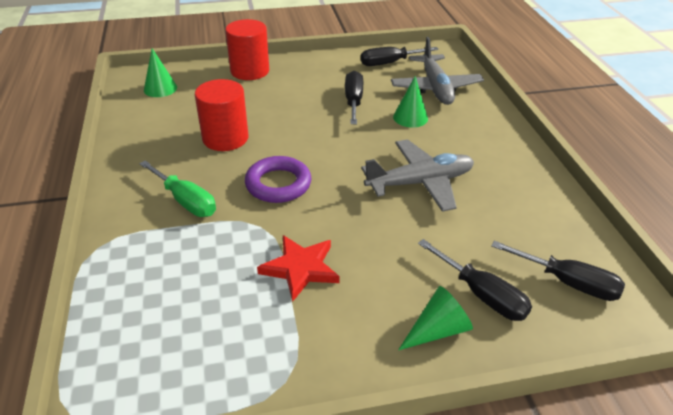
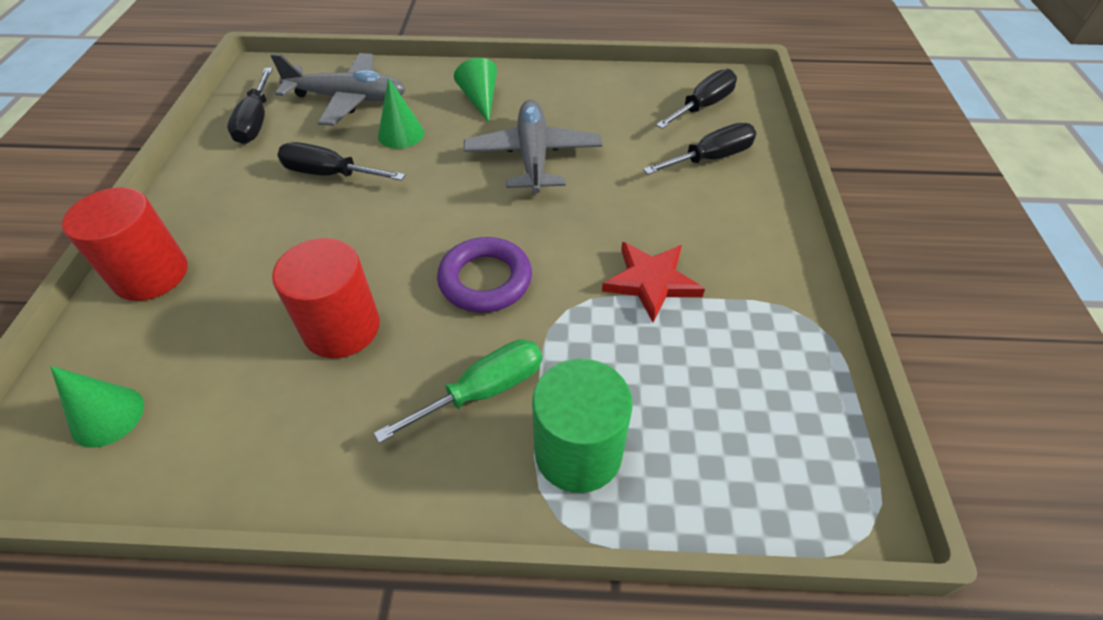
camera: 75 degrees left, 10 degrees up
green cone [398,286,473,350] -> green cone moved to [454,58,497,123]
none -> green cylinder [532,358,632,493]

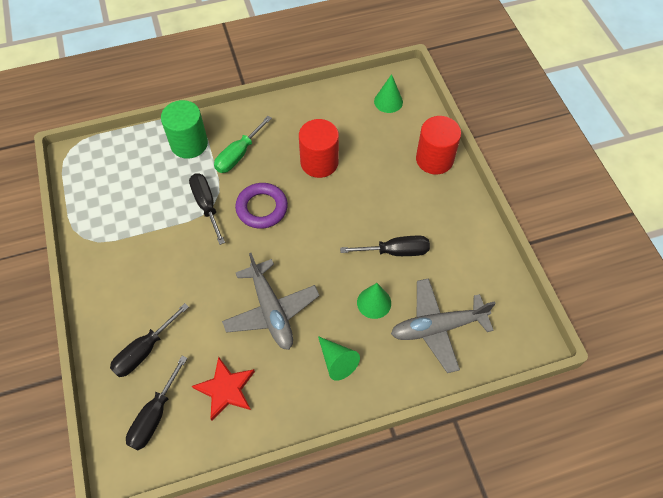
camera: 160 degrees right, 10 degrees up
black screwdriver [227,68,273,144] -> black screwdriver moved to [189,173,225,245]
red star [602,242,705,322] -> red star moved to [192,357,255,421]

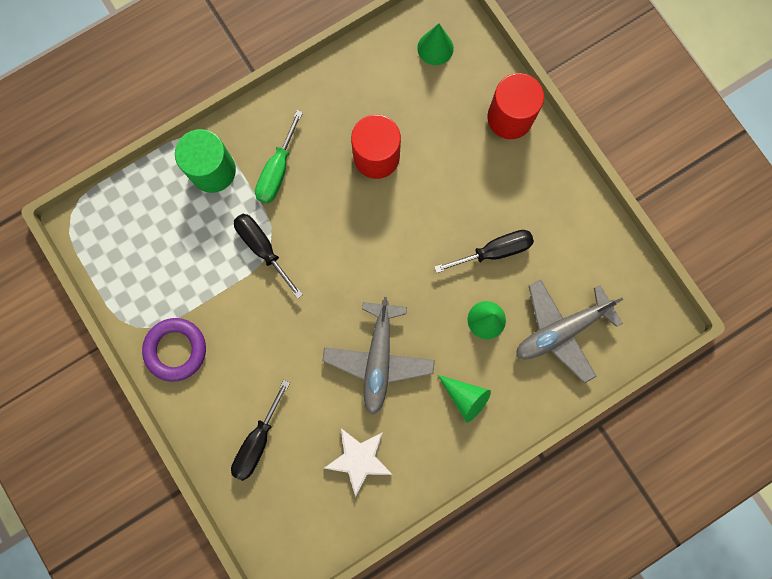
camera: 15 degrees left, 20 degrees up
black screwdriver [126,356,188,450] -> none
red star [192,357,255,421] -> white star [324,428,392,497]
grey plane [222,253,320,350] -> grey plane turned 45 degrees clockwise [322,297,435,415]
purple ring [235,183,288,229] -> purple ring moved to [142,318,206,382]

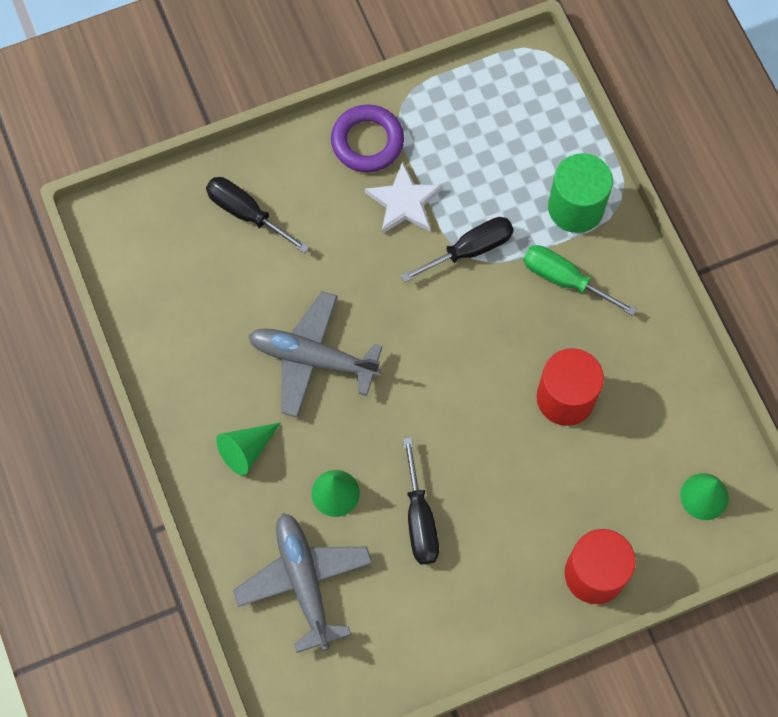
camera: 100 degrees right, 10 degrees down
white star [324,428,392,497] -> white star moved to [365,161,443,234]

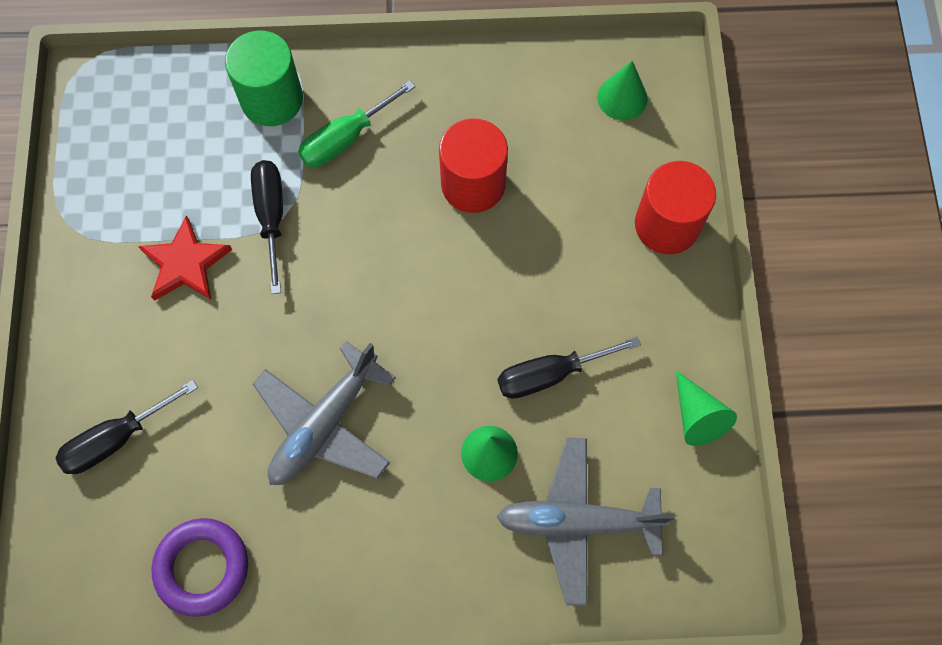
camera: 70 degrees left, 0 degrees up
green cone [216,423,280,476] -> green cone moved to [676,370,737,446]
purple ring [331,105,404,172] -> purple ring moved to [152,518,248,617]
white star [365,161,443,234] -> red star [138,215,232,301]
black screwdriver [403,437,439,564] -> black screwdriver turned 150 degrees clockwise [498,336,641,399]

